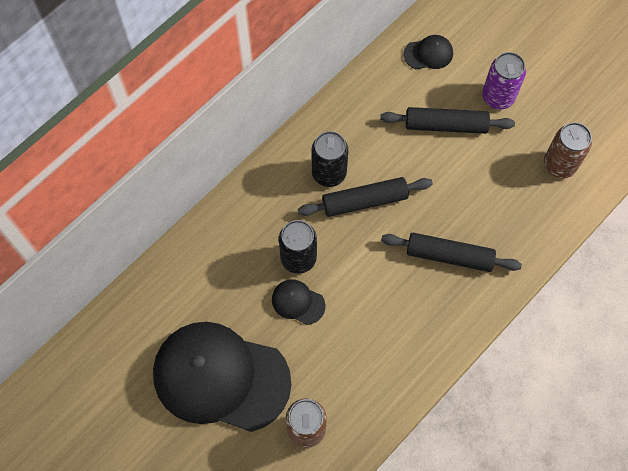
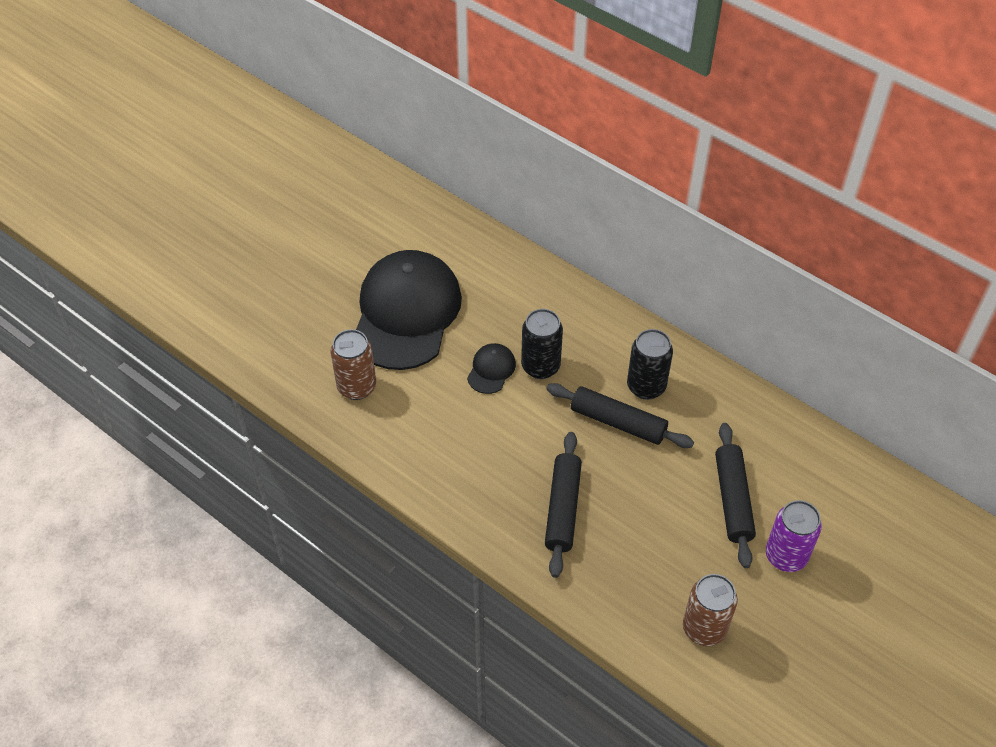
camera: 85 degrees right, 15 degrees down
black rolling pin [298,177,433,217] -> black rolling pin turned 45 degrees counterclockwise [547,383,694,448]
black cap [403,35,453,69] -> none

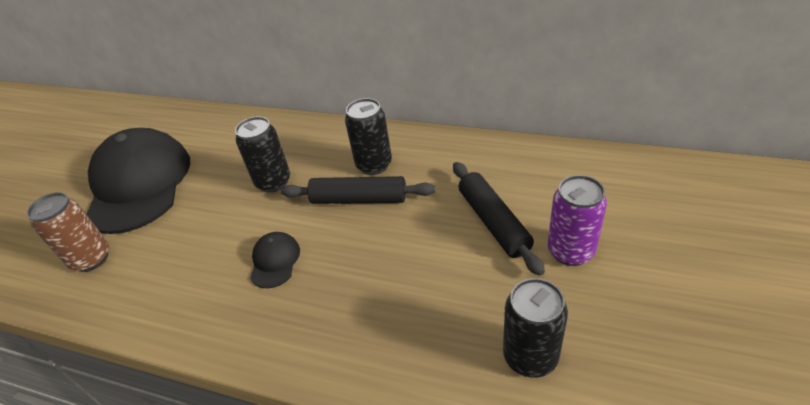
camera: 15 degrees left, 10 degrees down
black cap [467,343,516,394] -> black cap moved to [250,232,300,288]
black rolling pin [545,432,582,578] -> none
brown can [683,574,738,646] -> black can [503,278,568,378]

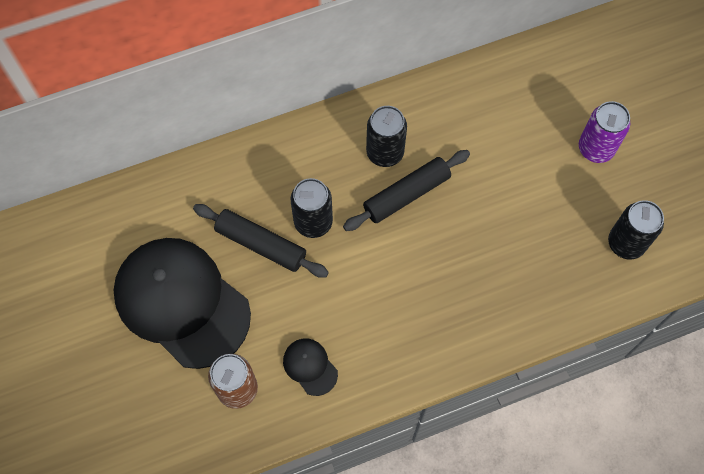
camera: 45 degrees left, 25 degrees up
black cap [250,232,300,288] -> black cap moved to [283,339,338,396]
black rolling pin [453,162,545,276] -> black rolling pin moved to [193,204,329,278]

